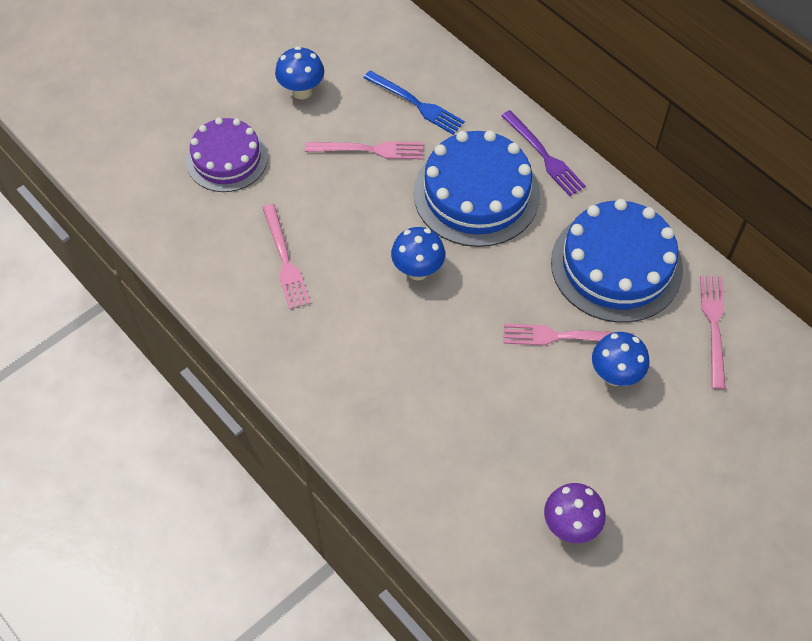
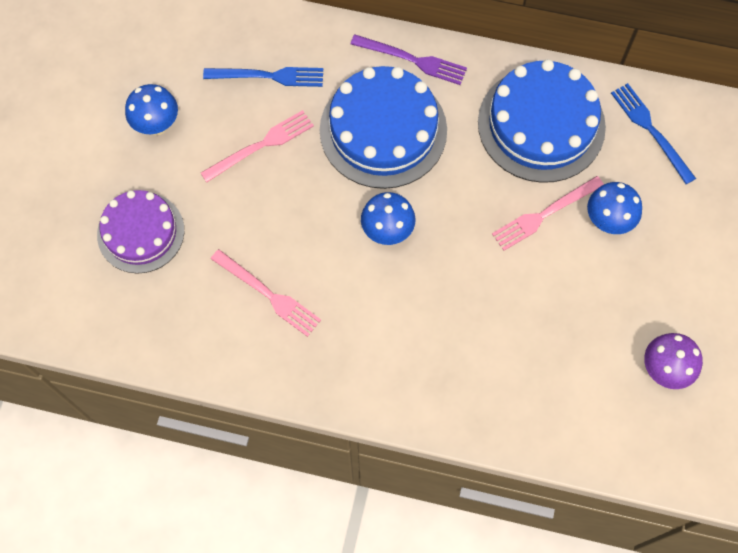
camera: 35 degrees left, 10 degrees up
pink fork [700,275,726,389] -> blue fork [611,83,696,184]

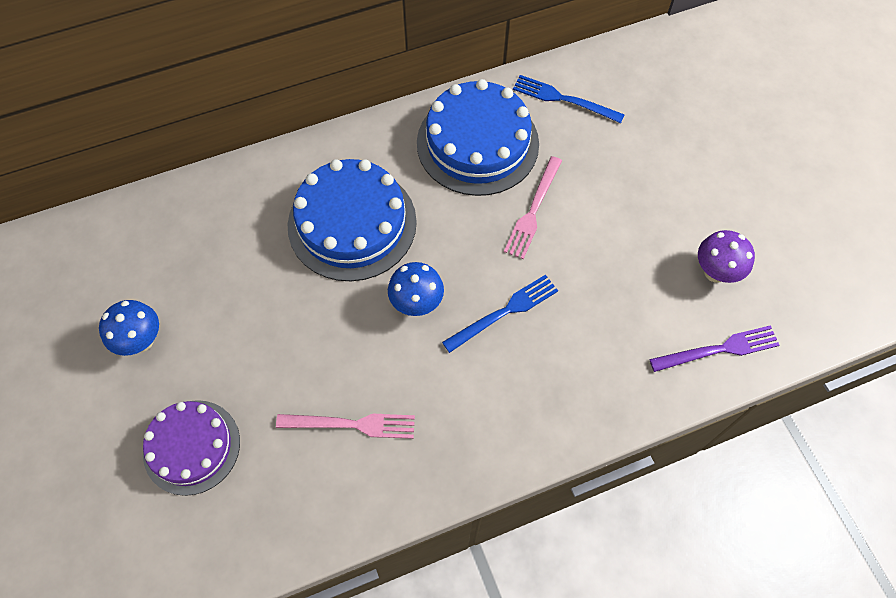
camera: 35 degrees left, 5 degrees down
pink fork [201,110,314,182] -> none
blue fork [203,67,323,87] -> blue fork moved to [442,275,558,353]
purple fork [351,34,467,85] -> purple fork moved to [649,325,779,372]
blue mushroom [587,182,642,234] -> none

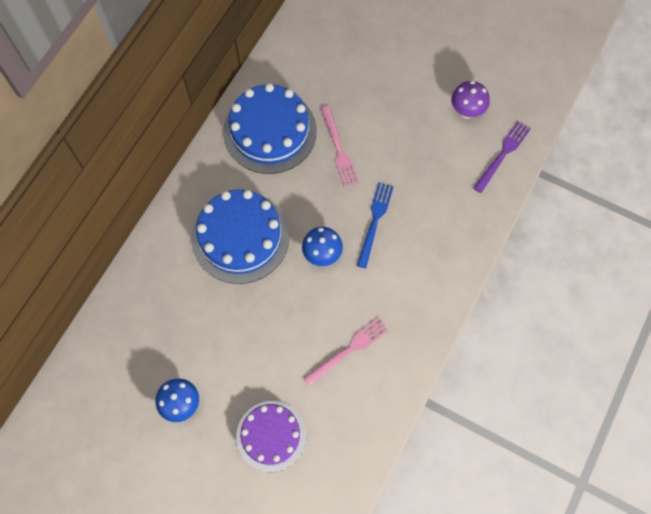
camera: 40 degrees left, 5 degrees up
blue fork [513,75,625,123] -> none

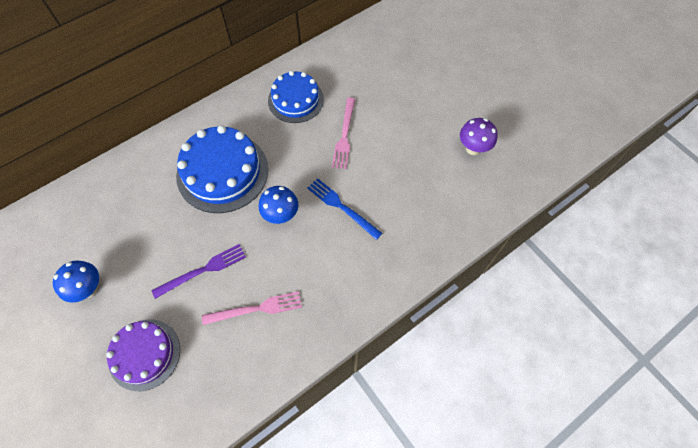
camera: 25 degrees right, 5 degrees down
blue cake [223,83,317,174] -> blue cake [268,71,324,123], size x0.66
blue fork [357,183,394,268] -> blue fork turned 90 degrees counterclockwise [307,178,382,240]
purple fork [473,121,530,193] -> purple fork moved to [152,244,246,299]

